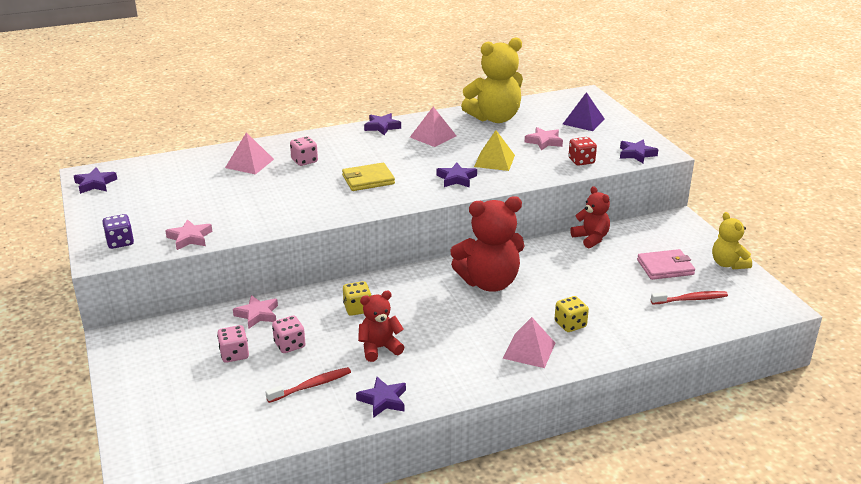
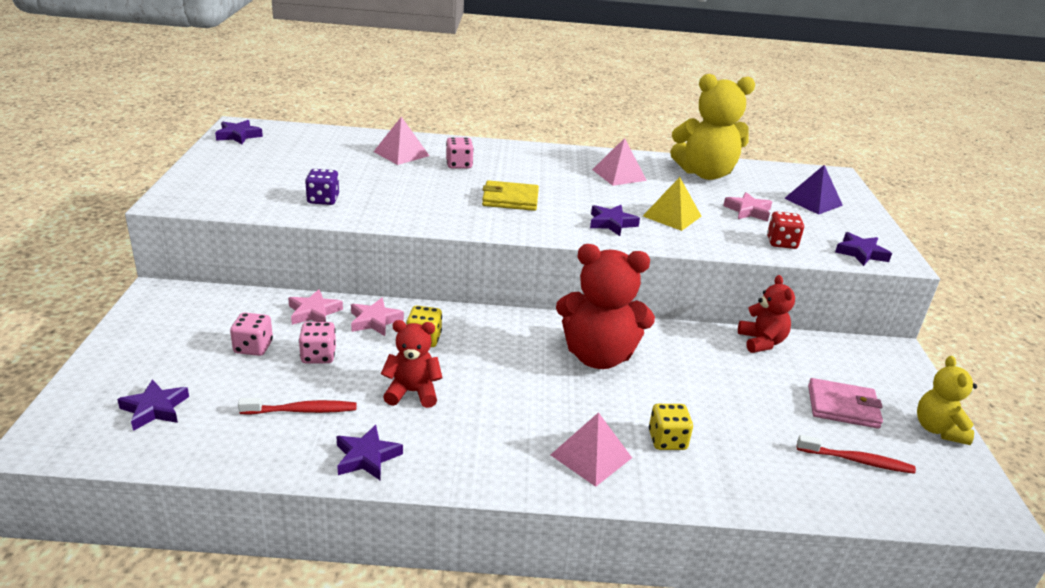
camera: 20 degrees right, 0 degrees up
purple dice [102,214,134,249] -> purple dice moved to [305,169,339,205]
pink star [165,219,213,250] -> pink star moved to [351,298,404,336]
purple star [364,113,401,135] -> purple star moved to [117,379,189,431]

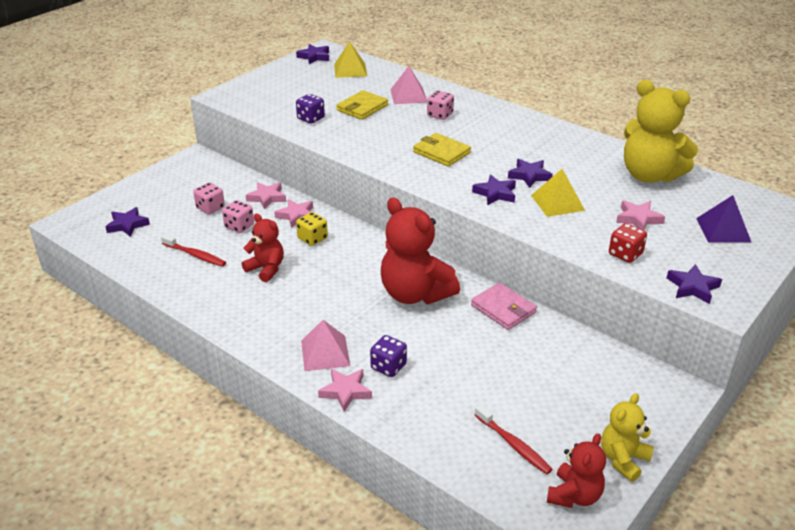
camera: 40 degrees right, 5 degrees up
purple star [336,425,403,481] -> purple star moved to [508,159,553,188]
pink pyramid [592,138,647,186] -> none
yellow dice [649,404,693,450] -> purple dice [370,335,407,377]
red teddy bear [738,275,795,353] -> red teddy bear moved to [547,433,606,508]
pink wallet [808,378,883,429] -> pink wallet moved to [471,283,537,330]
none -> pink star [318,369,372,412]
none -> yellow pyramid [334,41,367,78]
none -> yellow wallet [336,90,388,120]

